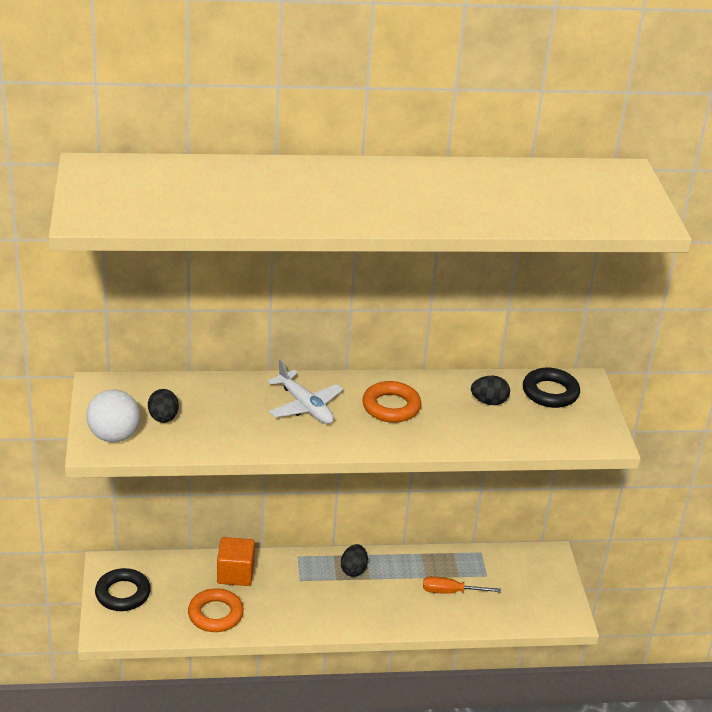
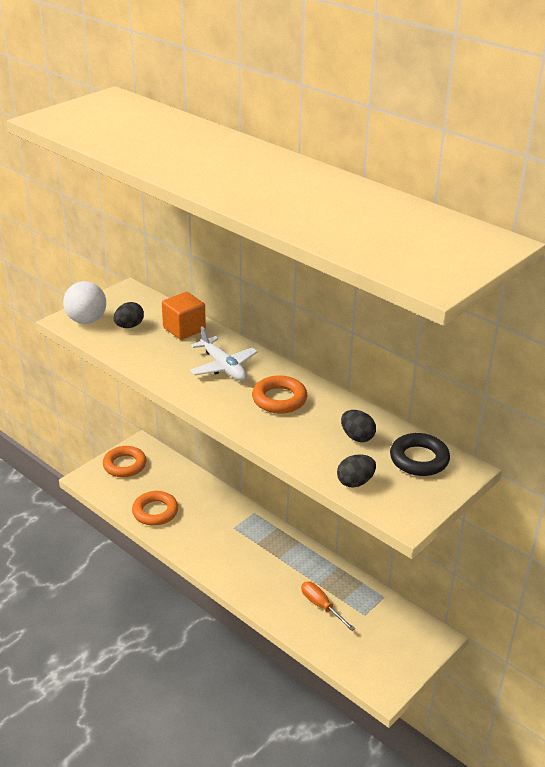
camera: 50 degrees right, 0 degrees up
black ring [95,568,151,611] -> orange ring [103,446,147,477]
orange cube [217,537,255,586] -> orange cube moved to [162,292,206,340]
white plane [267,359,343,424] -> white plane turned 45 degrees counterclockwise [190,326,258,381]
black egg [341,544,368,577] -> black egg moved to [337,455,376,488]

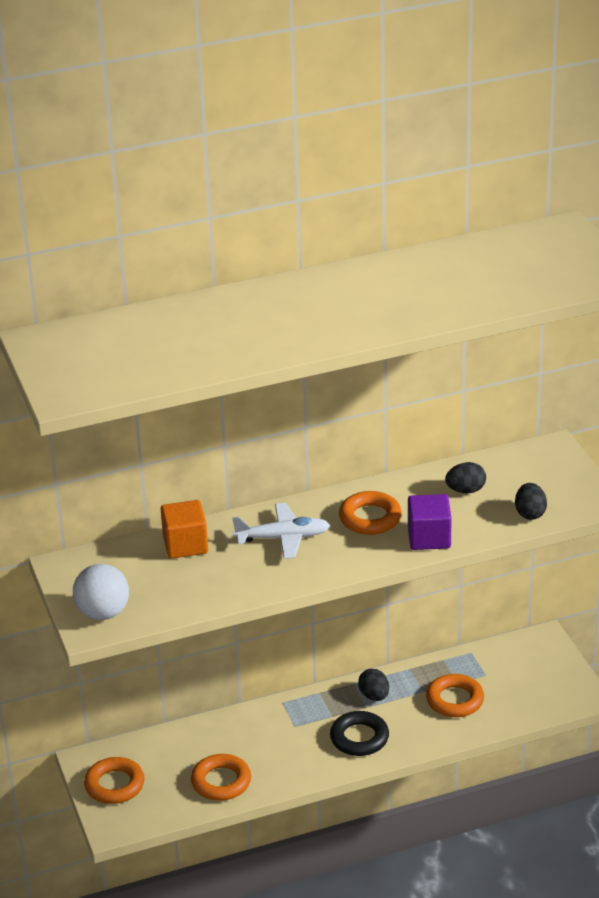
camera: 60 degrees left, 0 degrees up
black egg [114,302,144,328] -> black egg moved to [358,669,389,701]
orange screwdriver [301,582,355,631] -> orange ring [426,674,484,717]
black ring [390,433,450,476] -> black ring moved to [330,711,389,756]
none -> purple cube [408,494,452,550]

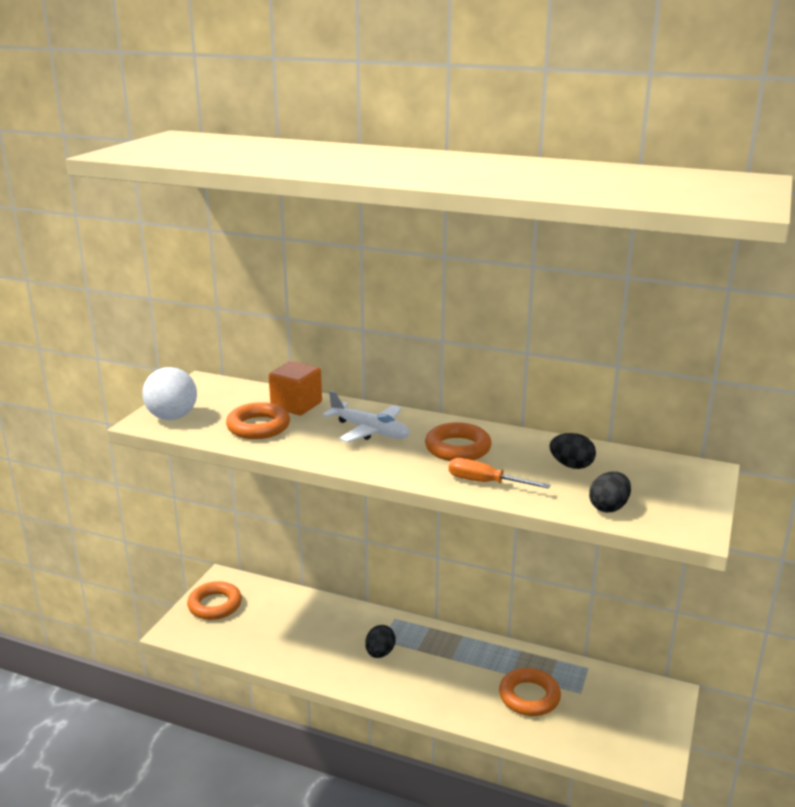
camera: 40 degrees right, 10 degrees down
orange ring [191,754,251,801] -> orange ring moved to [226,402,290,439]
black ring [330,711,389,756] -> none
black egg [358,669,389,701] -> black egg moved to [365,625,396,658]
purple cube [408,494,452,550] -> orange screwdriver [449,458,550,489]

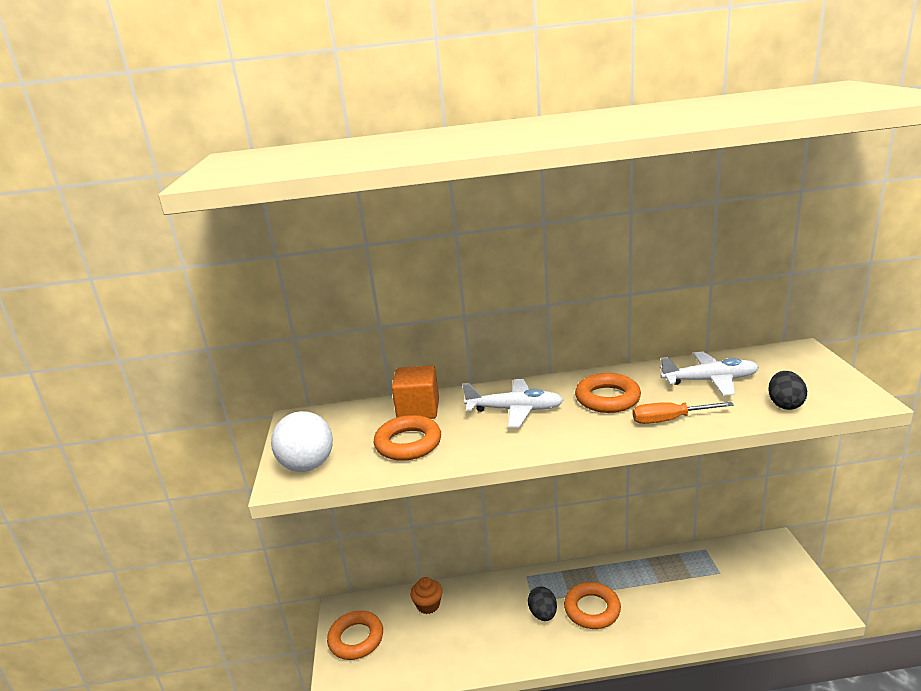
camera: 25 degrees left, 0 degrees up
orange ring [499,668,561,716] -> orange ring moved to [564,582,621,629]
black egg [549,433,596,469] -> white plane [660,352,759,396]
none -> orange cupcake [410,577,442,614]

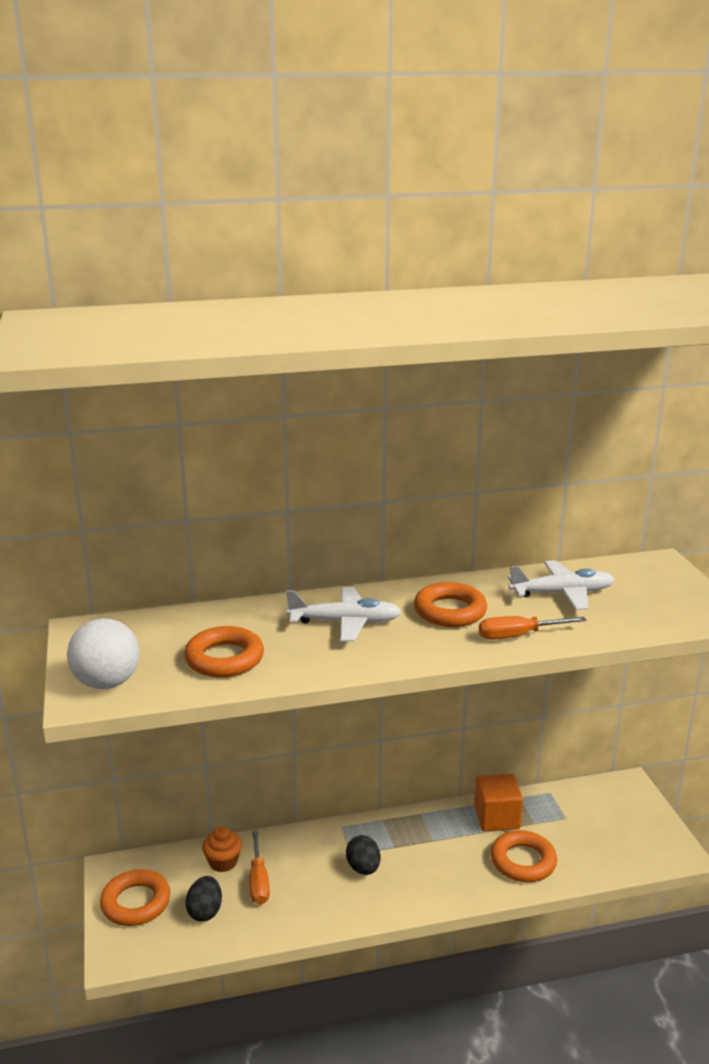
camera: 10 degrees left, 0 degrees up
orange cube [392,365,439,419] -> orange cube moved to [474,774,523,831]
orange ring [564,582,621,629] -> orange ring moved to [491,830,557,882]
black egg [768,371,807,410] -> black egg moved to [186,876,222,922]
none -> orange screwdriver [250,830,270,905]

